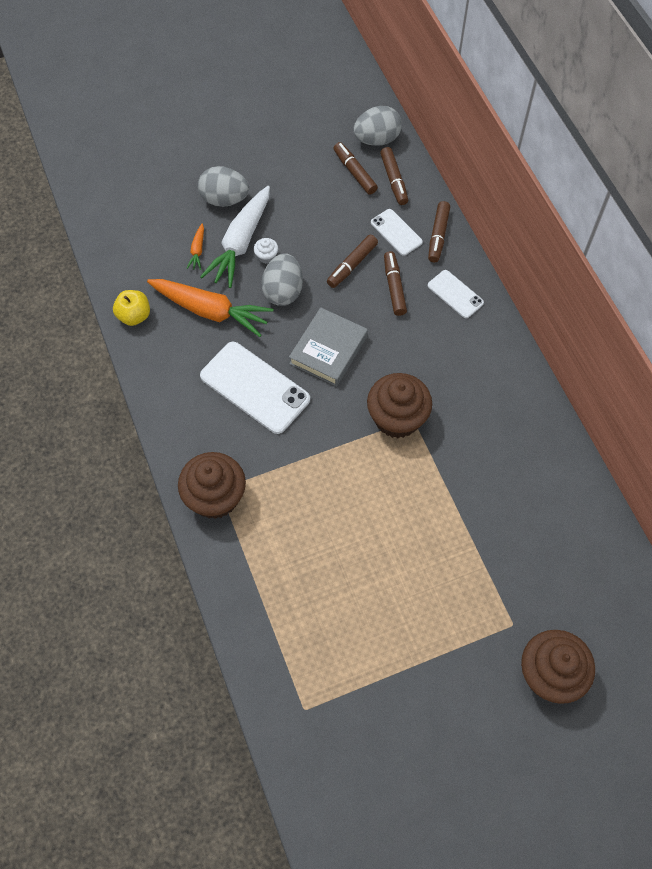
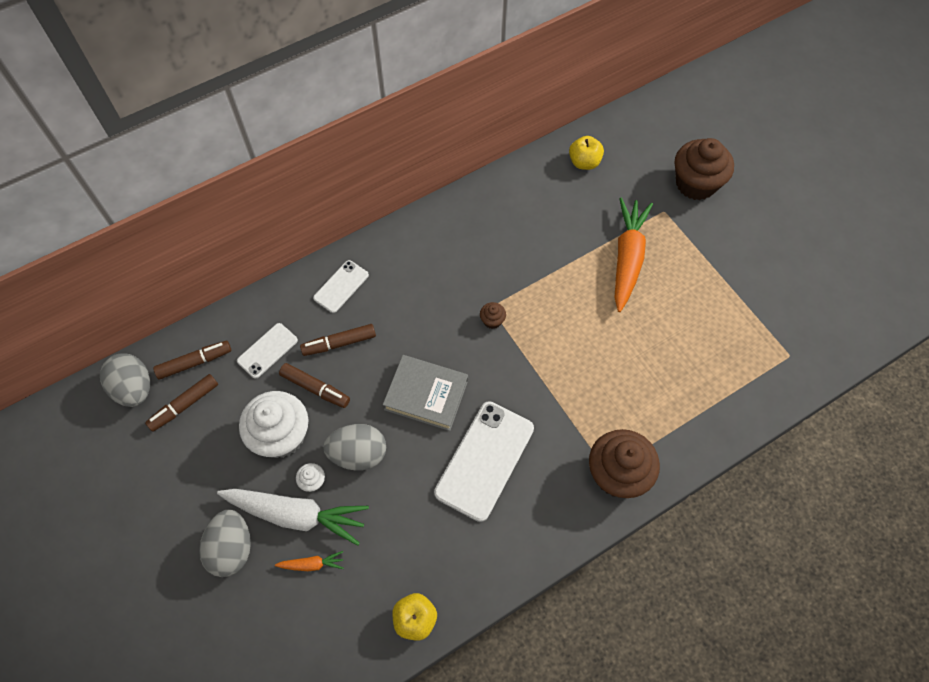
camera: 100 degrees left, 0 degrees up
orange carrot [147,279,273,337] -> orange carrot moved to [614,197,653,312]
brown cupcake [367,373,432,438] -> brown cupcake [480,302,506,329], size x0.42
brown marker [428,201,450,262] -> none
none -> white cupcake [239,391,308,458]
none -> yellow apple [569,136,604,170]

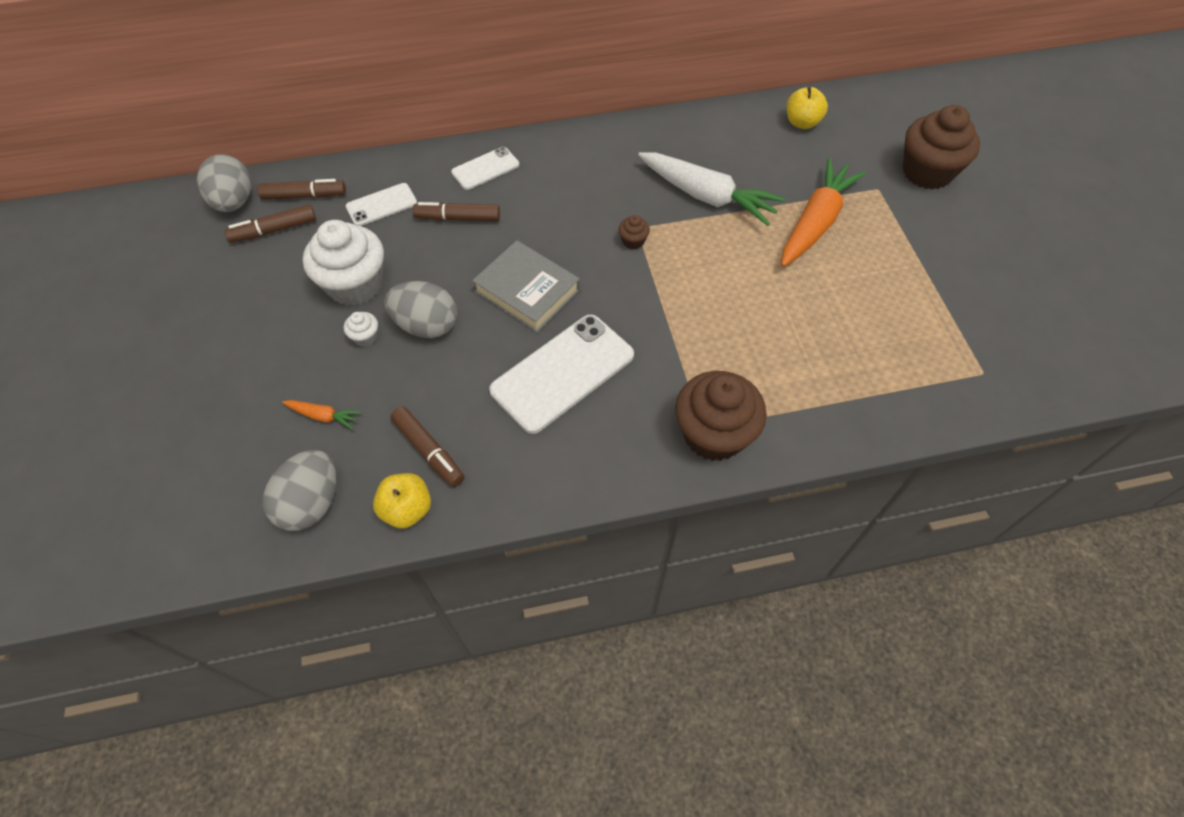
camera: 20 degrees right, 5 degrees down
grey egg [199,510,251,577] -> grey egg moved to [263,450,336,531]
white carrot [217,489,369,546] -> white carrot moved to [638,152,785,226]
brown marker [279,363,350,408] -> brown marker moved to [390,406,464,487]

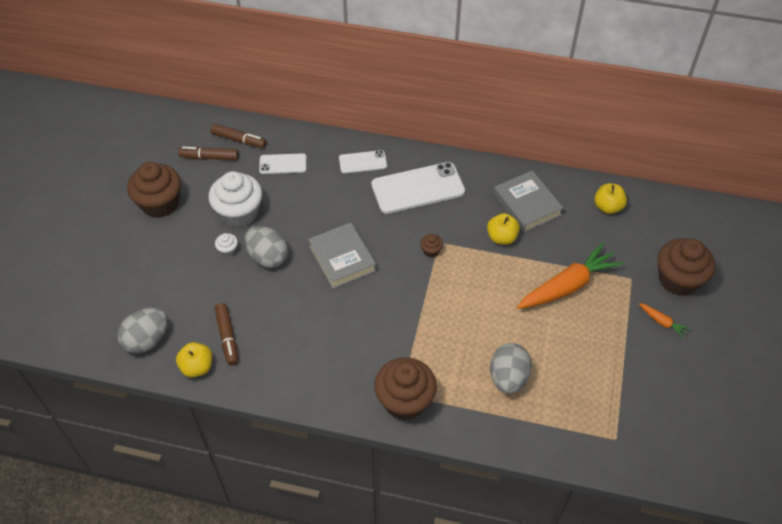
camera: 25 degrees right, 5 degrees down
grey egg [197,154,251,212] -> grey egg moved to [490,343,532,394]
orange carrot [282,400,361,430] -> orange carrot moved to [639,303,690,338]
brown marker [413,202,500,221] -> none
white phone [489,315,634,434] -> white phone moved to [371,162,465,214]
white carrot [638,152,785,226] -> yellow apple [487,213,520,245]
none -> brown cupcake [127,162,181,218]
none -> grey book [493,171,564,233]

